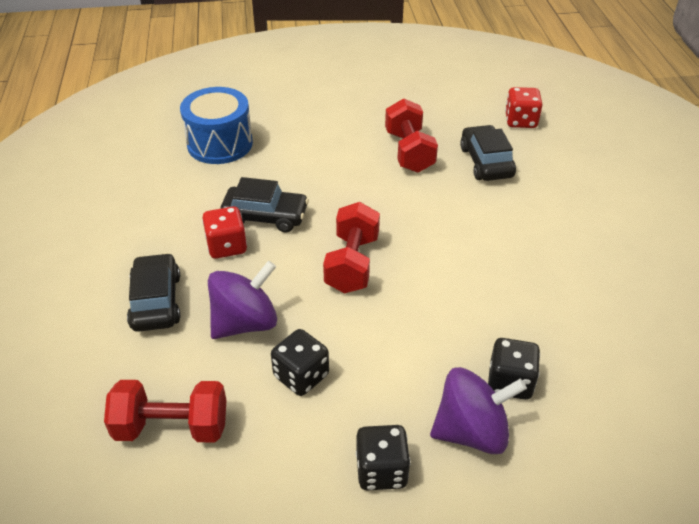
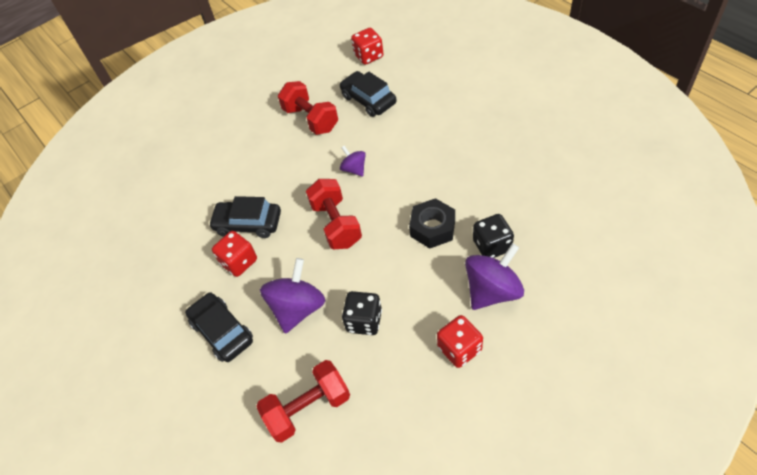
camera: 25 degrees left, 10 degrees up
blue drum [180,87,253,164] -> none
black car [220,177,309,232] -> black car turned 150 degrees counterclockwise [209,196,281,238]
black dice [356,425,411,491] -> red dice [437,315,483,368]
none -> purple spinning top [340,146,366,177]
none -> black nut [409,198,455,249]

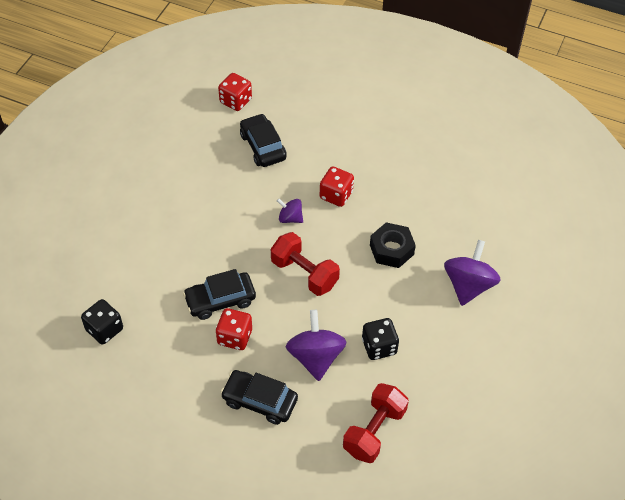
camera: 35 degrees left, 0 degrees up
red dumbbell [278,81,338,135] -> none
black car [340,71,397,117] -> black car turned 45 degrees clockwise [240,114,287,167]
red dice [437,315,483,368] -> red dice moved to [320,166,354,207]
black dice [473,214,514,258] -> black dice moved to [81,299,123,345]

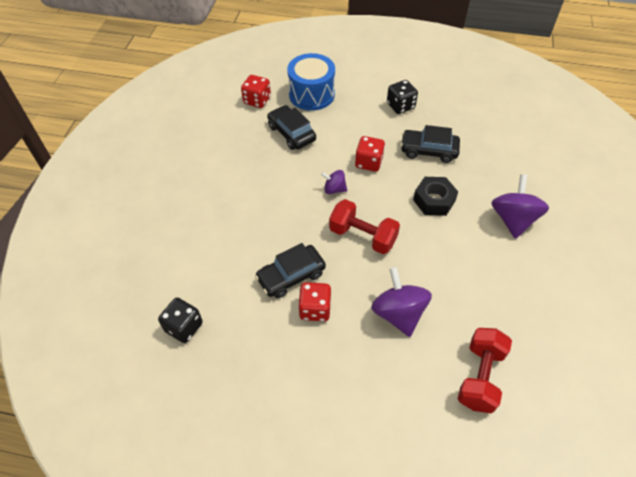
camera: 10 degrees left, 0 degrees up
black car [221,370,298,425] -> black car moved to [401,125,460,163]
black dice [362,318,399,360] -> black dice moved to [387,80,418,114]
none -> blue drum [287,53,335,111]

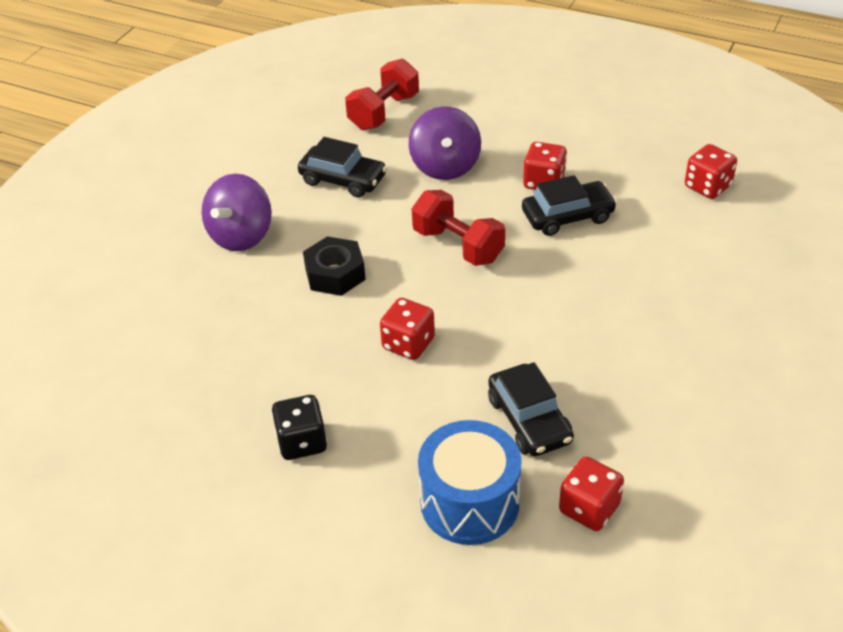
camera: 165 degrees left, 10 degrees down
black dice [158,298,203,343] -> red dice [685,144,737,199]
purple spinning top [321,170,347,194] -> none
black car [401,125,460,163] -> black car moved to [298,137,387,198]

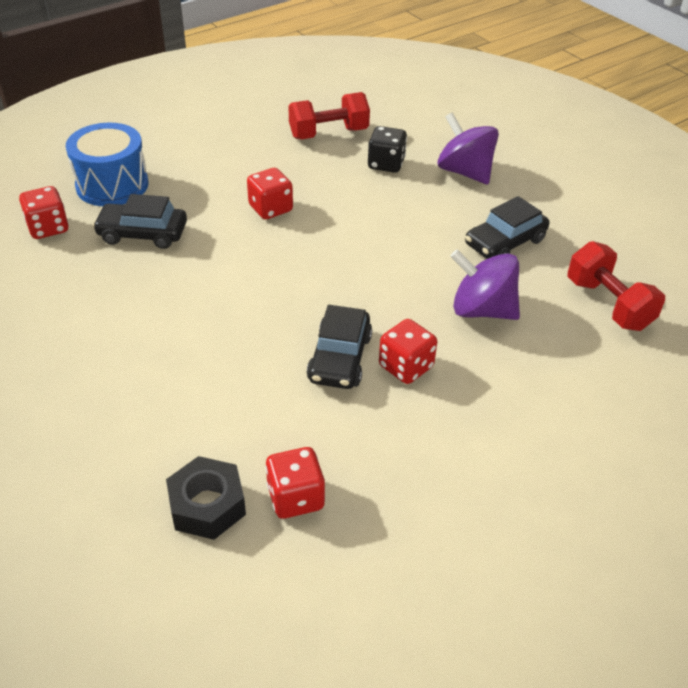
camera: 115 degrees right, 0 degrees up
black dice [271,395,327,460] -> black dice moved to [368,126,407,173]
black nut [303,236,366,296] -> black nut moved to [166,456,246,540]
red dumbbell [412,190,505,266] -> red dumbbell moved to [288,92,370,139]

